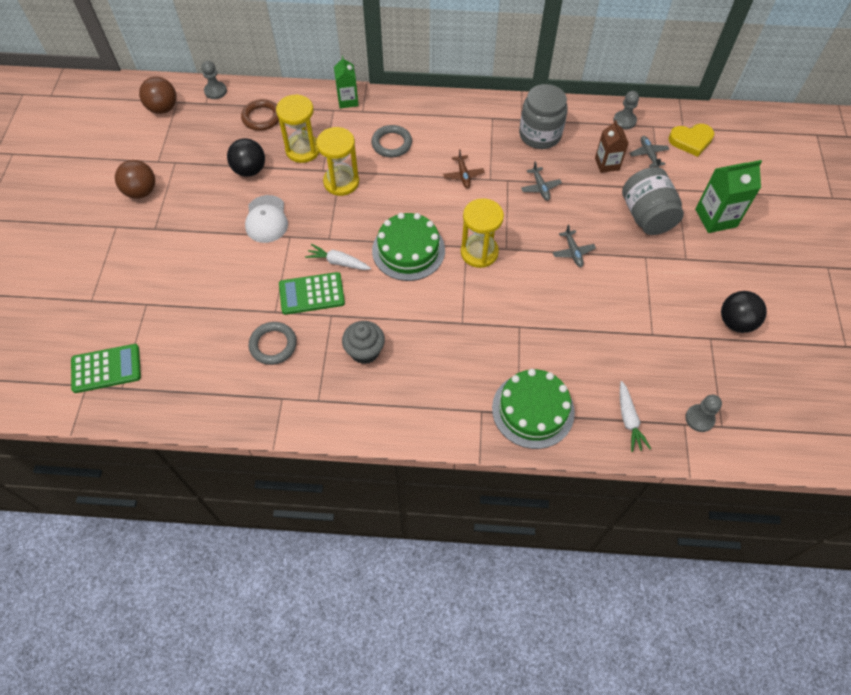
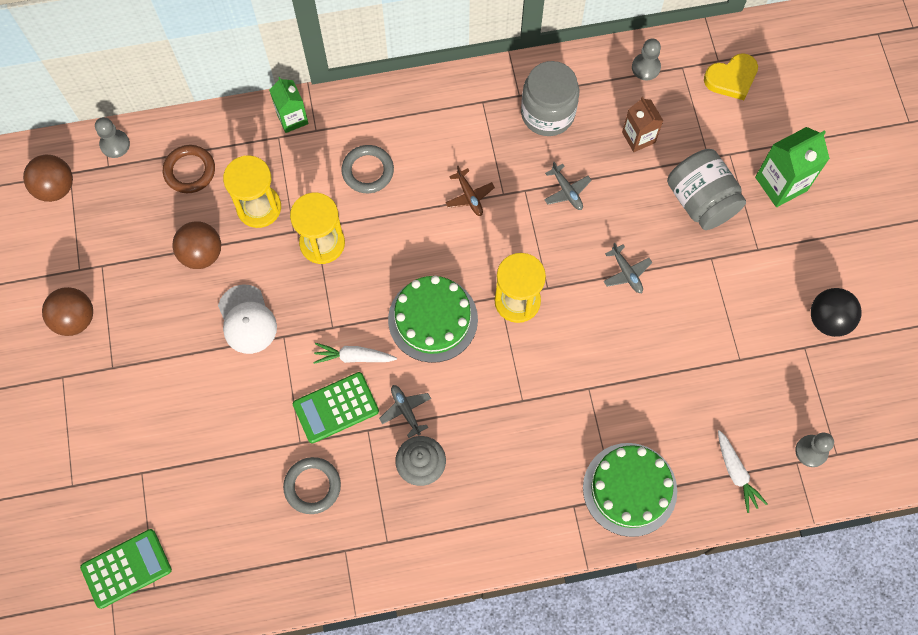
camera: 15 degrees left, 10 degrees up
black ball [227,138,265,177] -> brown ball [173,221,221,269]
grey plane [630,136,669,168] -> grey plane moved to [379,385,431,438]

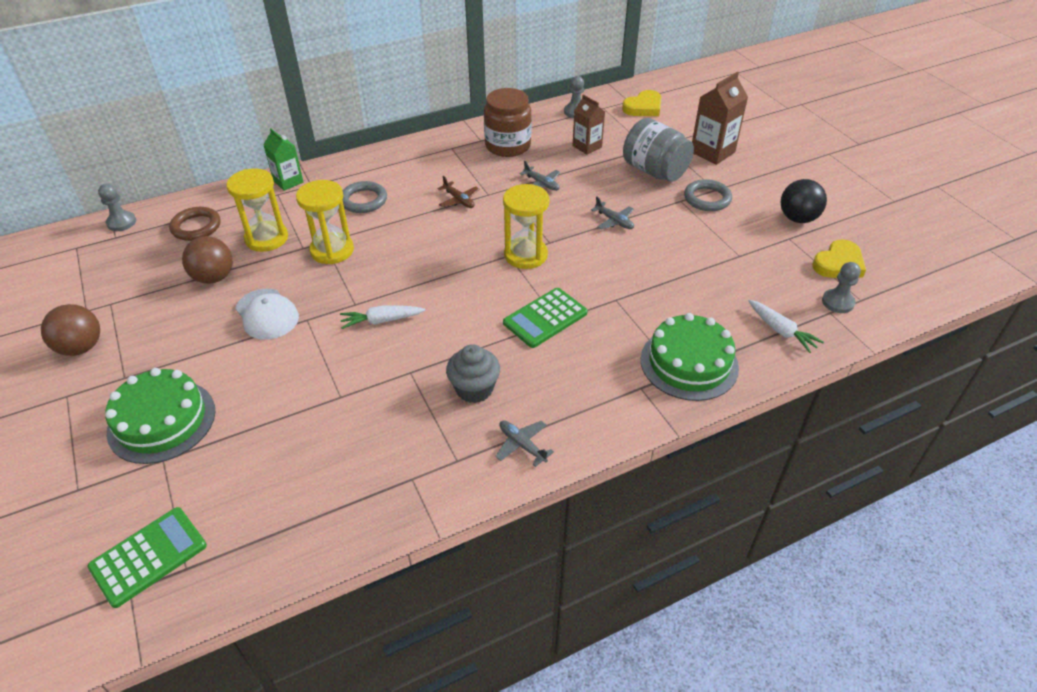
camera: 15 degrees left, 25 degrees down
brown ball [23,155,73,202] -> none
grey ring [283,457,341,514] -> grey ring moved to [684,179,732,211]
green calculator [293,372,379,444] -> green calculator moved to [503,288,588,348]
grey plane [379,385,431,438] -> grey plane moved to [495,420,554,467]
green cake [388,276,478,363] -> green cake moved to [105,368,215,464]
grey jar [521,61,579,136] -> brown jar [484,88,532,157]
green carton [755,127,830,207] -> brown carton [692,72,748,165]
none -> yellow heart [812,239,866,278]

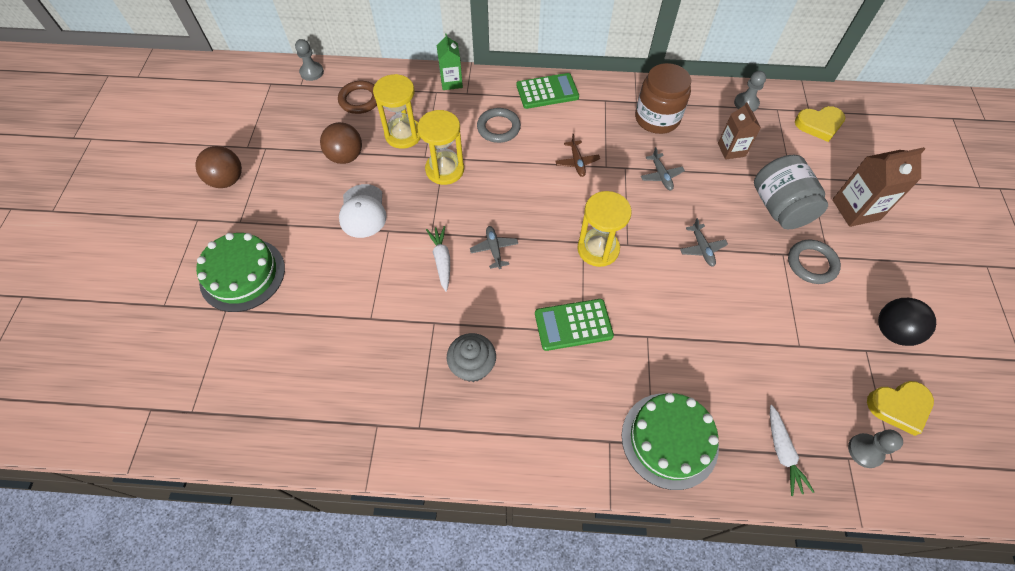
camera: 30 degrees right, 15 degrees up
green calculator [87,507,207,608] -> green calculator moved to [516,73,579,109]
white carrot [340,306,425,329] -> white carrot turned 60 degrees clockwise [426,226,450,292]
grey plane [495,420,554,467] -> grey plane moved to [470,226,518,269]

